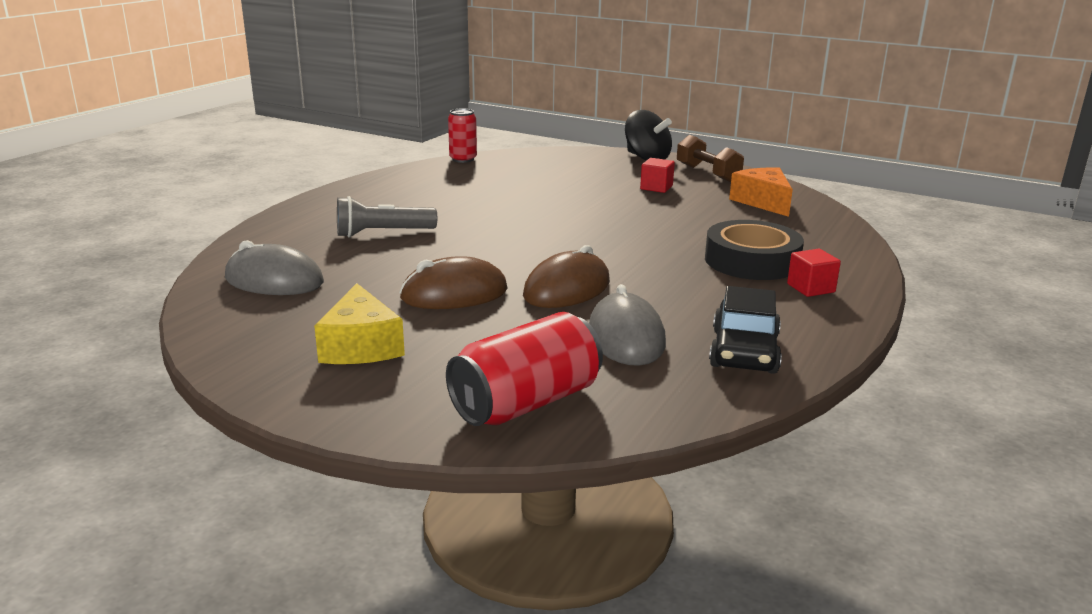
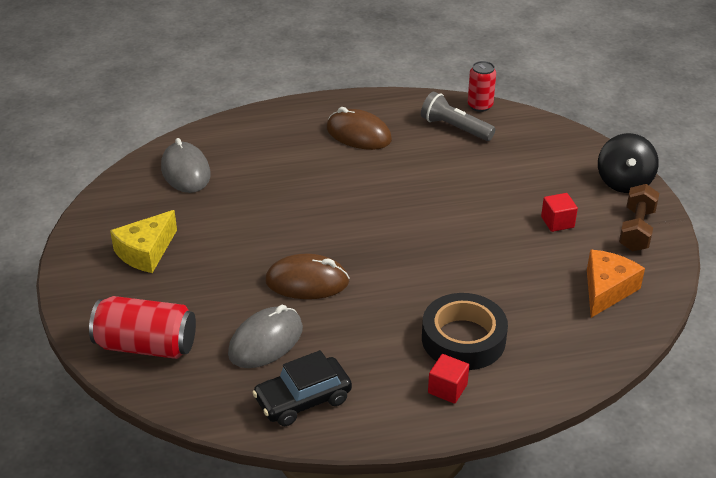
camera: 50 degrees right, 15 degrees up
grey flashlight [337,196,437,238] -> grey flashlight moved to [421,92,495,141]
brown mouse [399,256,508,309] -> brown mouse moved to [327,107,392,150]

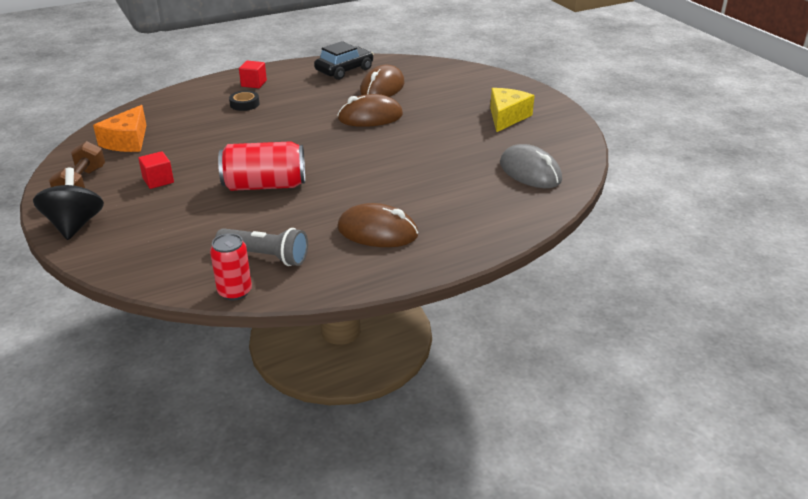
camera: 165 degrees right, 5 degrees down
red can [89,296,196,359] -> red can moved to [218,141,305,191]
grey mouse [228,305,303,368] -> brown mouse [360,65,405,97]
black tape [422,293,508,370] -> black tape [229,91,260,111], size x0.48

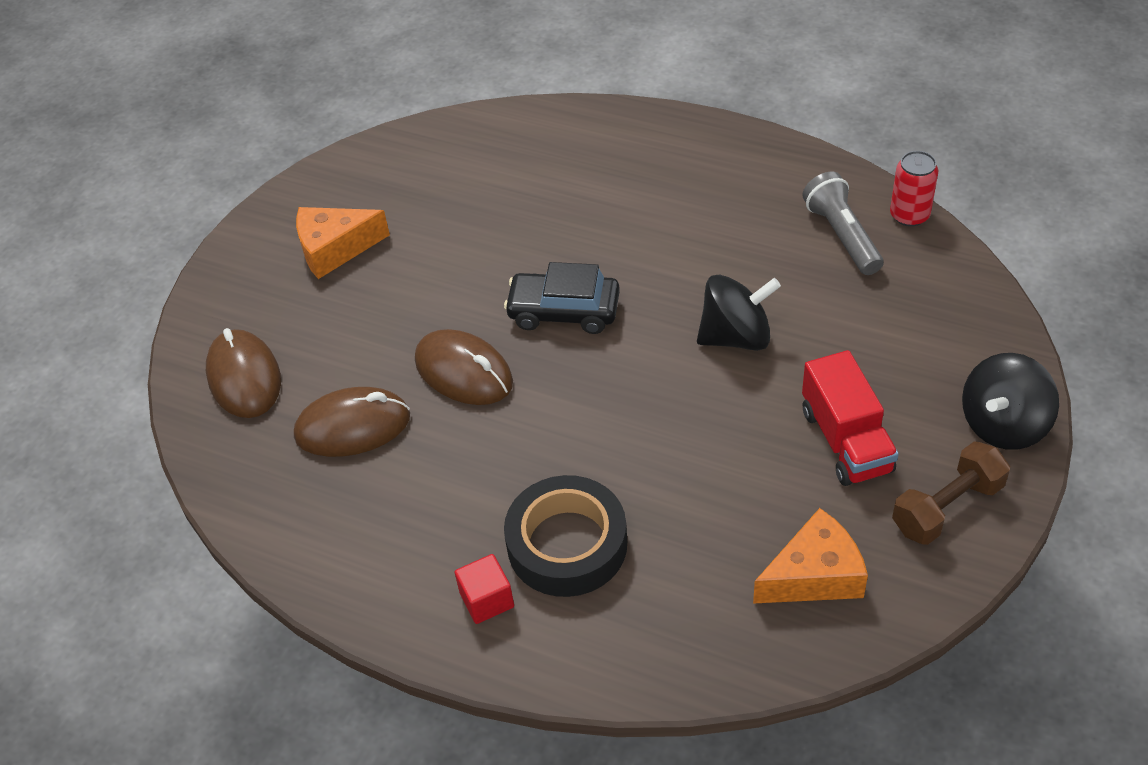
camera: 125 degrees left, 15 degrees up
red cube [138,151,174,189] -> red truck [802,350,899,486]
red can [218,141,305,191] -> black spinning top [697,275,781,351]
black tape [229,91,260,111] -> black tape [504,475,627,597], size x2.08
black car [314,41,373,80] -> black car moved to [504,262,620,334]
brown mouse [337,203,418,247] -> brown mouse moved to [206,328,281,418]
yellow cheese [490,88,535,132] -> orange cheese [296,207,390,279]
grey mouse [500,144,562,188] -> none

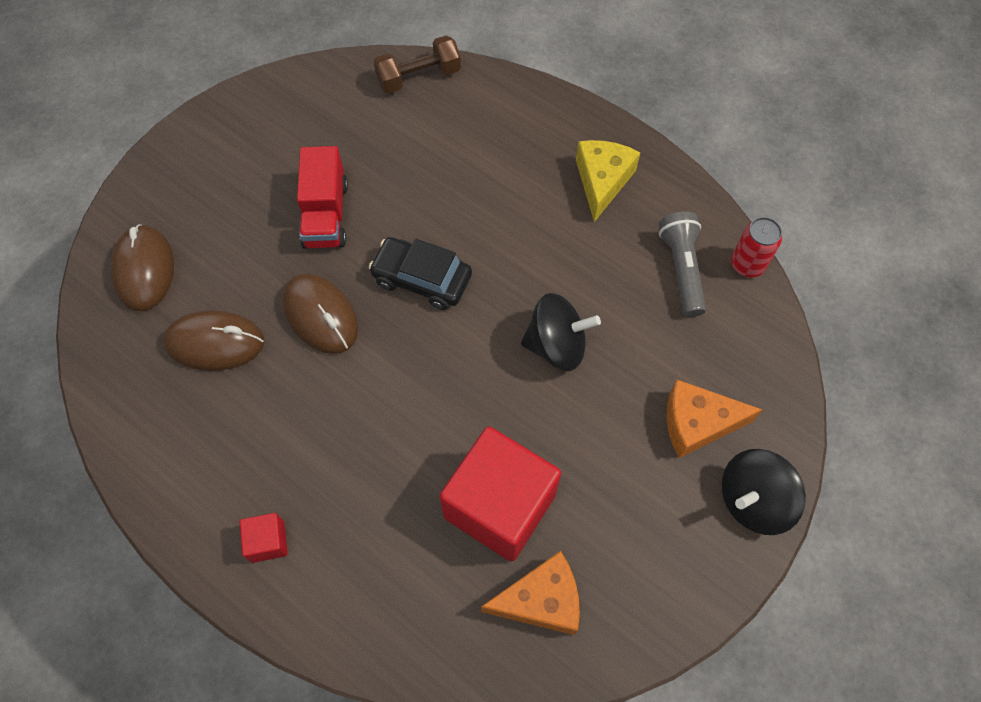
camera: 10 degrees right, 15 degrees up
orange cheese [296,207,390,279] -> orange cheese moved to [667,379,762,458]
black tape [504,475,627,597] -> none
red truck [802,350,899,486] -> red truck moved to [297,146,348,249]
brown dumbbell [892,441,1010,545] -> brown dumbbell moved to [374,35,461,93]
none -> red cube [440,426,561,561]
none -> yellow cheese [576,140,641,222]

